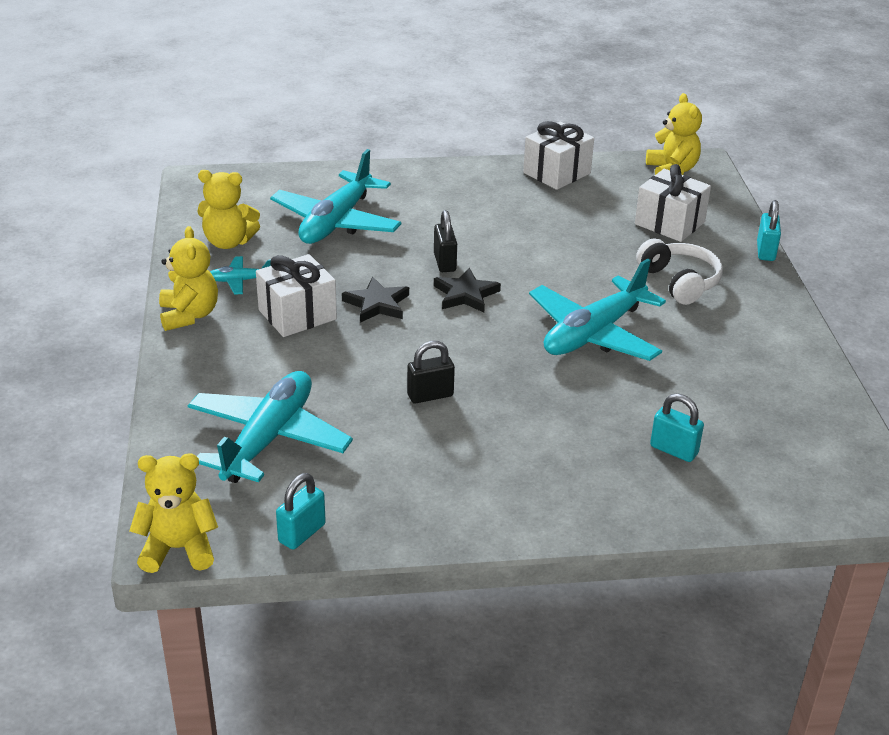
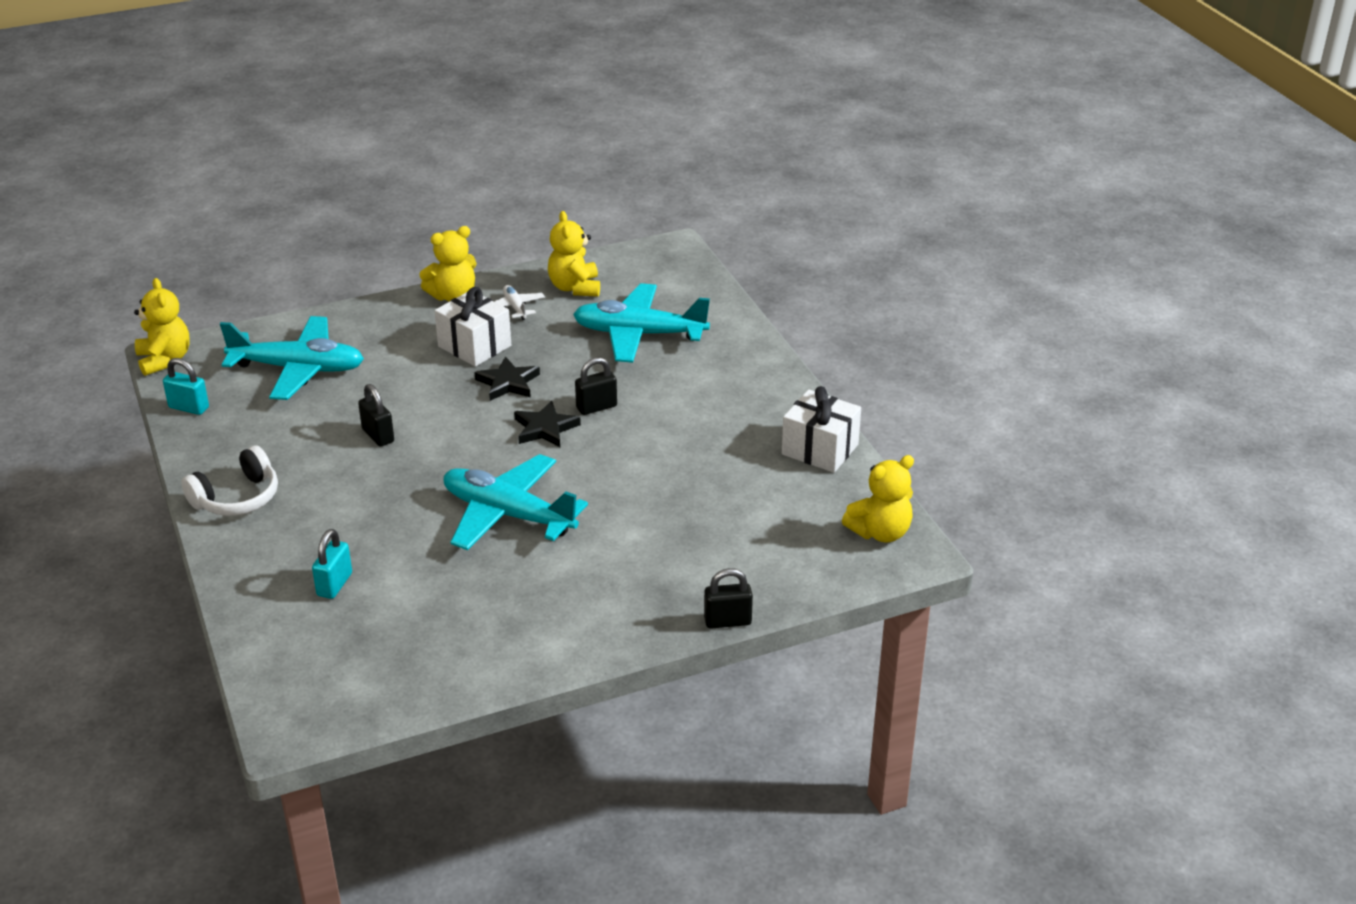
camera: 75 degrees right, 0 degrees up
turquoise plane [210,256,271,295] -> white plane [494,285,545,320]
white gift [635,164,711,242] -> none
white headphones [636,238,723,305] -> white headphones moved to [181,446,278,516]
turquoise padlock [757,200,781,261] -> black padlock [704,568,753,629]

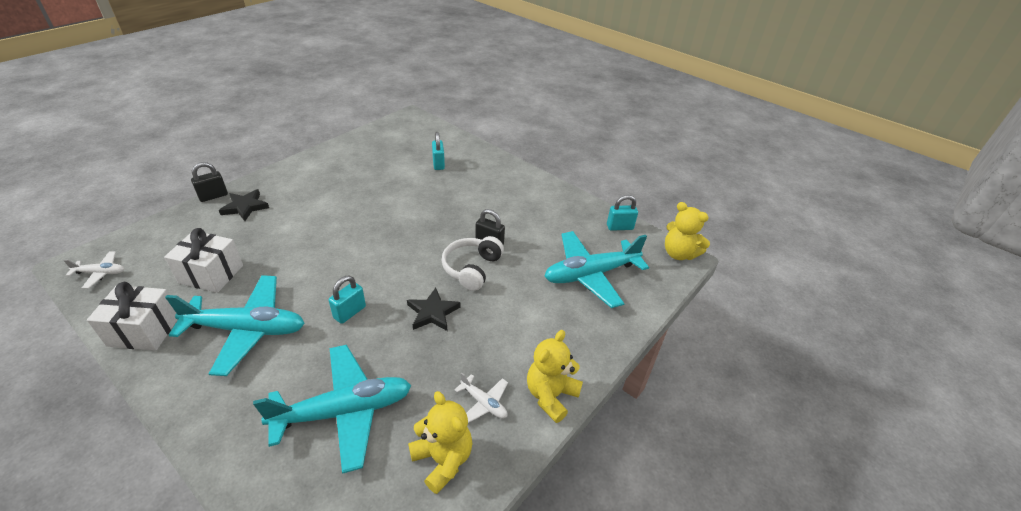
camera: 150 degrees right, 5 degrees up
white headphones [181,446,278,516] -> white headphones moved to [442,236,504,291]
white gift [434,287,511,367] -> white gift moved to [164,228,243,293]
turquoise plane [444,454,588,550] -> turquoise plane moved to [165,275,305,376]
black star [514,401,581,447] -> black star moved to [219,189,269,221]
black padlock [575,357,617,415] -> turquoise padlock [329,276,366,324]
yellow teddy bear [842,455,914,543] -> white plane [63,251,124,289]

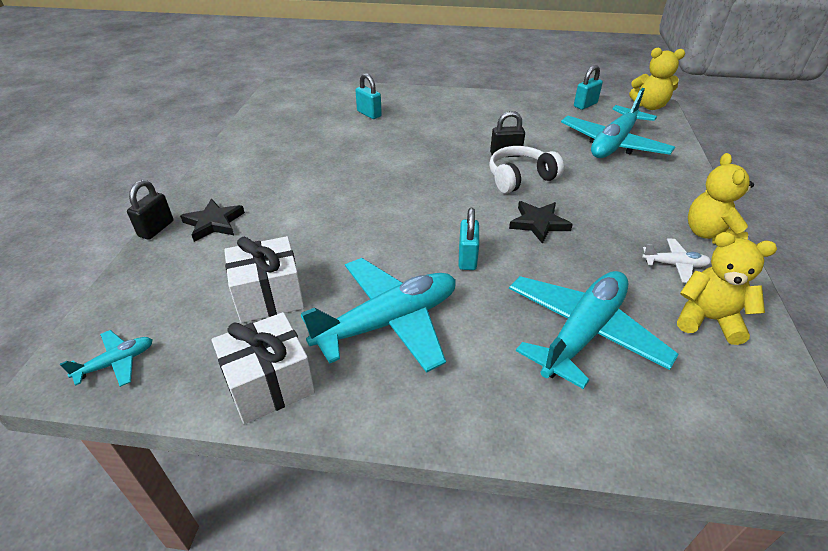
camera: 30 degrees left, 0 degrees up
white plane [63,251,124,289] -> turquoise plane [60,330,153,387]
white headphones [442,236,504,291] -> white headphones turned 75 degrees clockwise [489,146,564,193]

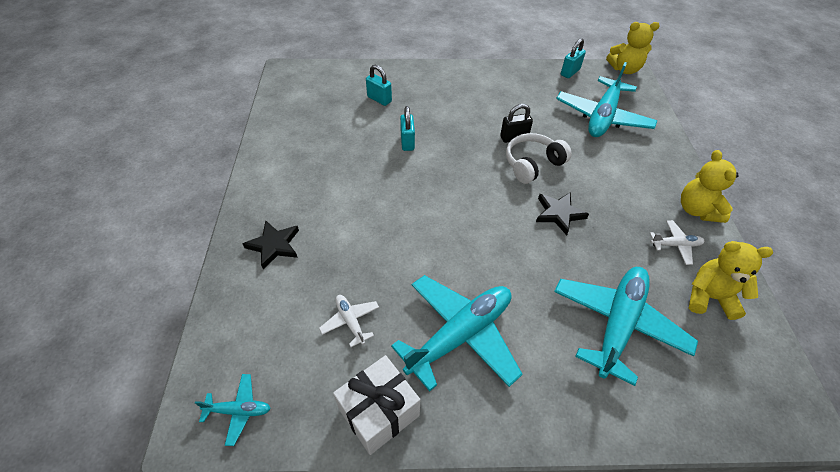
camera: 10 degrees left, 10 degrees up
turquoise plane [60,330,153,387] -> turquoise plane turned 45 degrees clockwise [195,374,271,446]
black padlock [127,180,173,240] -> none
white gift [224,236,304,323] -> white plane [319,295,379,347]
turquoise padlock [458,208,479,270] -> turquoise padlock moved to [400,106,415,151]

